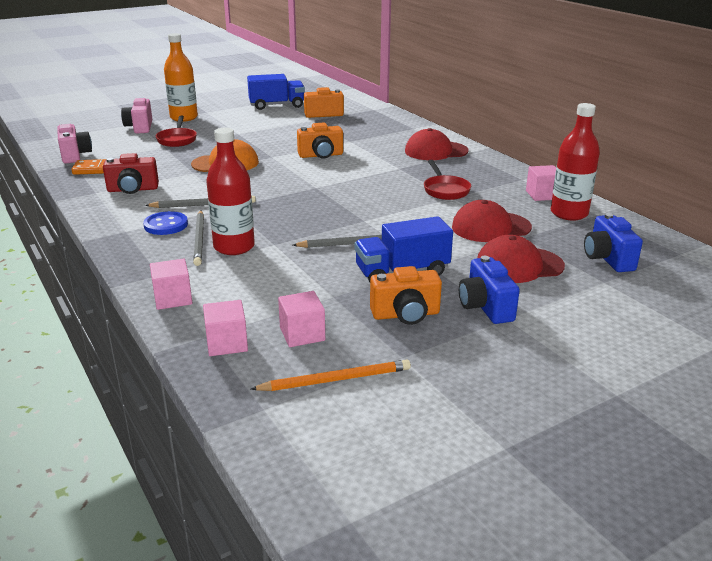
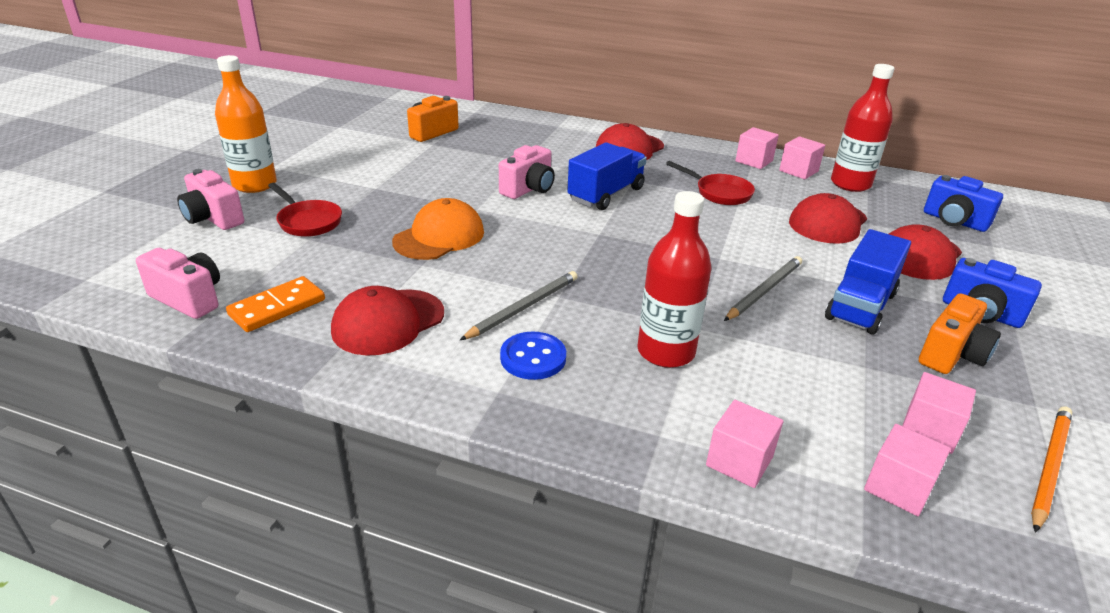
camera: 40 degrees left, 5 degrees up
red camera [103,153,159,194] -> red cap [331,286,444,356]
grey pencil [193,210,204,266] -> none
blue truck [247,74,305,110] -> blue truck moved to [567,142,647,210]
orange camera [297,122,343,158] -> pink camera [499,145,555,199]
none -> pink cube [735,127,779,169]

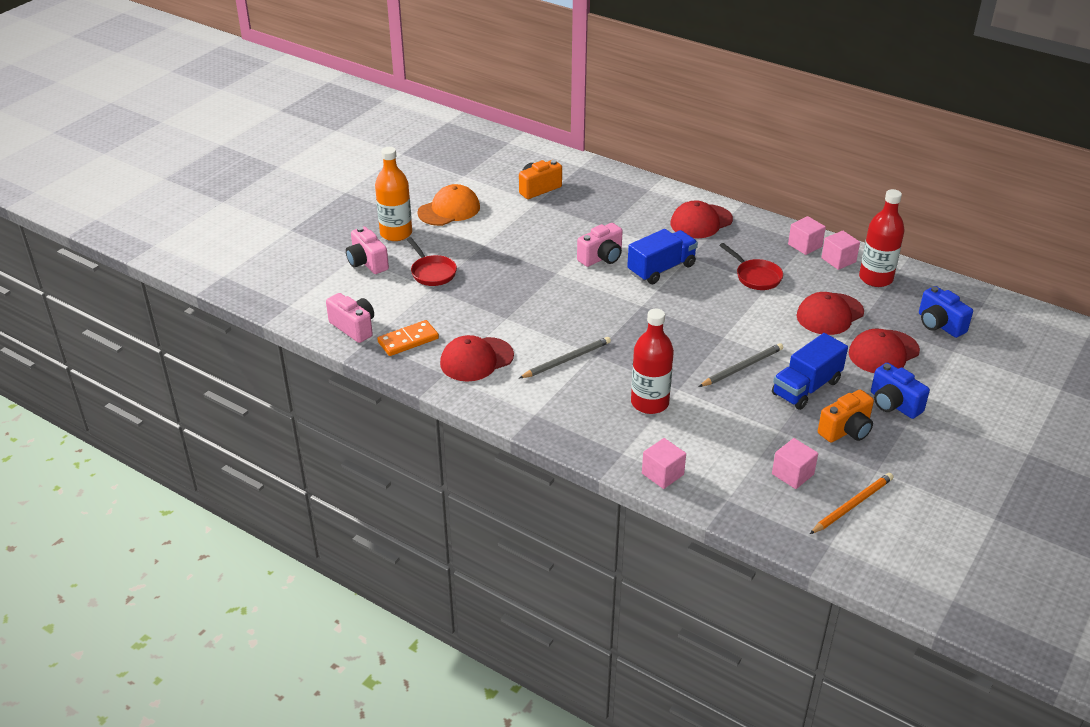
camera: 15 degrees right, 5 degrees up
orange cap [392,198,484,260] -> orange cap moved to [417,184,480,226]
blue button [500,332,566,380] -> none
pink cube [864,424,951,516] -> none

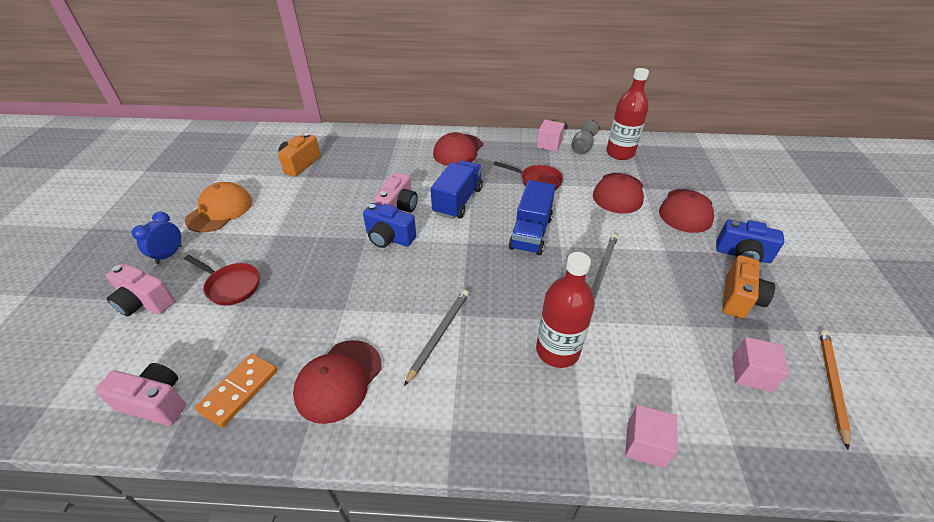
camera: 30 degrees left, 5 degrees up
orange bottle [375,147,412,241] -> blue clock [132,212,182,264]
blue truck [772,333,848,410] -> blue truck moved to [509,180,555,255]
pink cube [821,230,860,270] -> grey goblet [571,120,599,155]
blue camera [919,286,973,338] -> blue camera moved to [363,203,416,248]

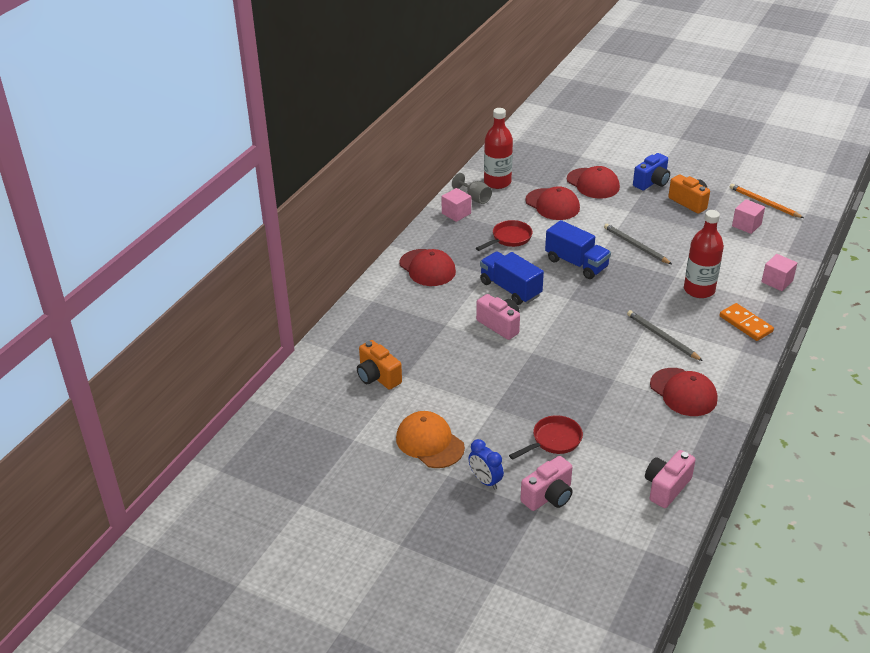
camera: 65 degrees left, 5 degrees down
orange domino [195,353,277,427] -> orange domino moved to [719,303,774,341]
blue camera [363,203,416,248] -> none

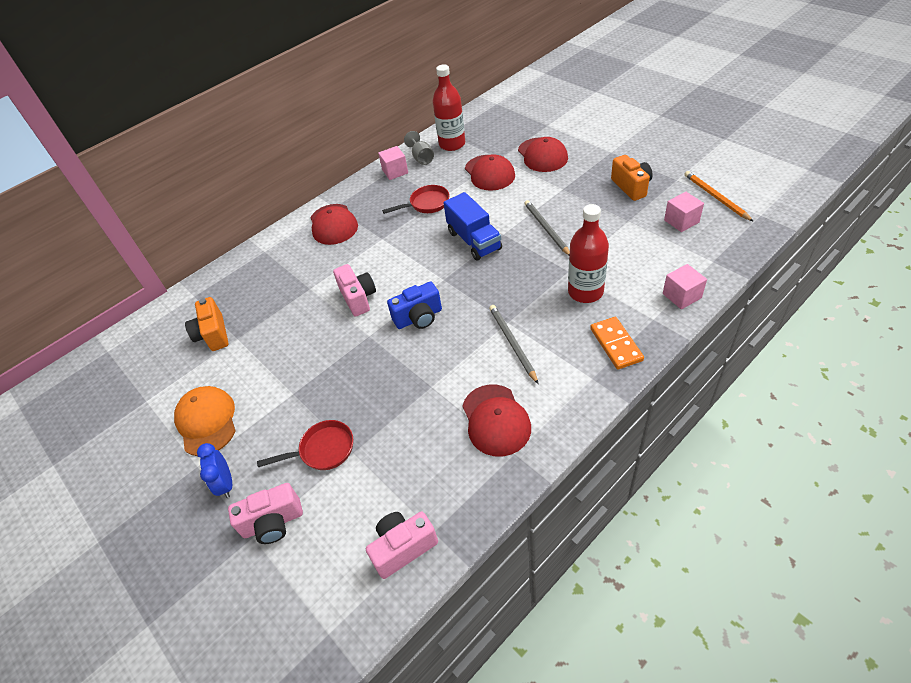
camera: 25 degrees right, 10 degrees up
blue truck [480,251,544,305] -> none
blue camera [633,153,670,190] -> blue camera moved to [387,282,442,329]

